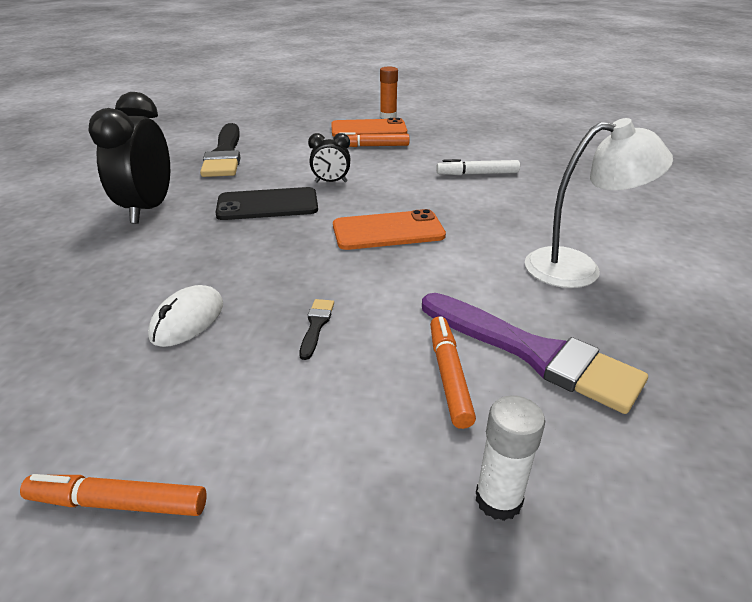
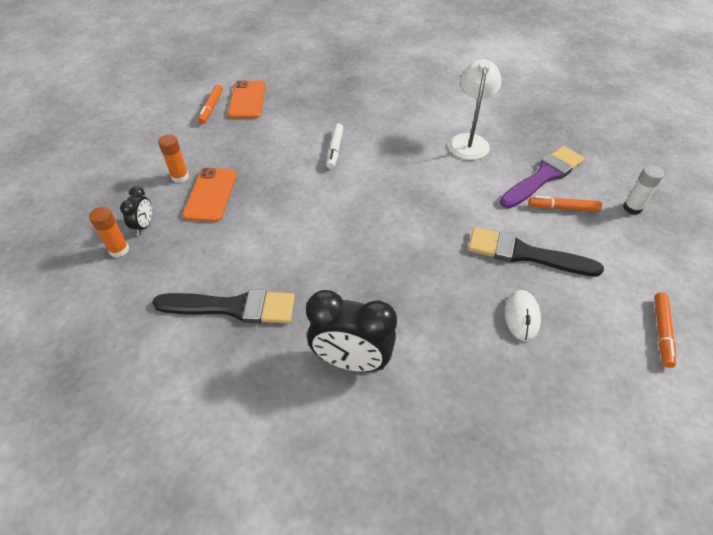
camera: 80 degrees left, 15 degrees up
white mouse [148,285,223,347] -> white mouse turned 60 degrees clockwise [505,290,541,341]
black phone [215,187,318,220] -> none
black brush [299,299,334,360] -> black brush [468,227,604,277], size x2.47
black clock [308,133,350,183] -> black clock moved to [120,187,152,235]
orange phone [333,209,446,250] -> orange phone moved to [228,80,266,119]
orange marker [344,132,409,147] -> orange marker moved to [198,85,223,124]
none -> orange glue stick [89,207,129,257]

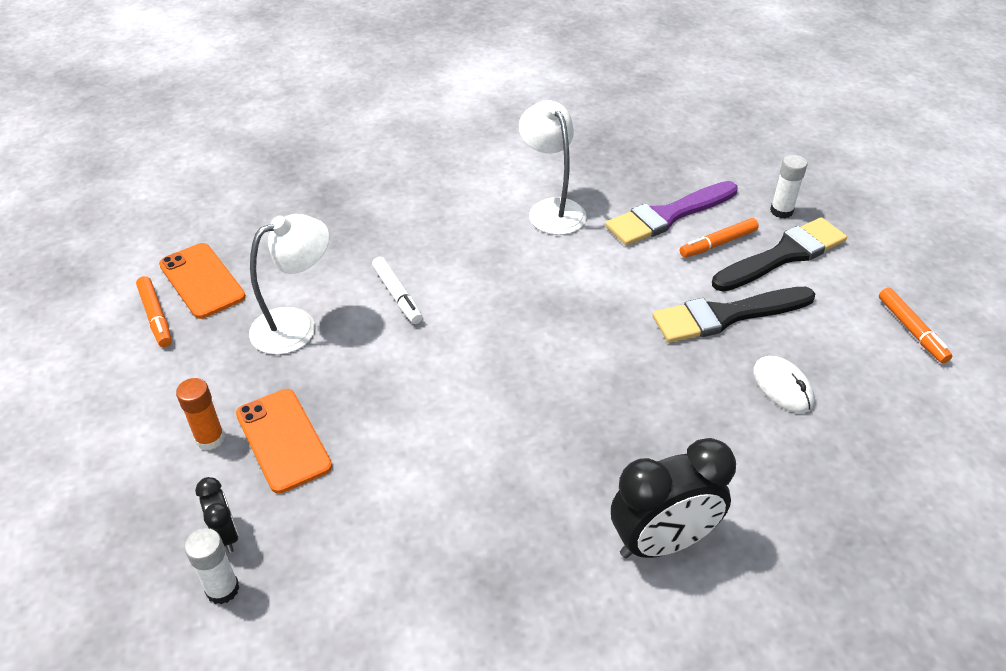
camera: 35 degrees left, 5 degrees down
orange glue stick [89,207,129,257] -> white glue stick [184,528,239,604]
black brush [152,289,295,323] -> black brush moved to [712,217,847,292]
purple brush [500,146,585,208] -> purple brush turned 135 degrees counterclockwise [606,181,738,246]
none -> white lamp [249,214,329,355]

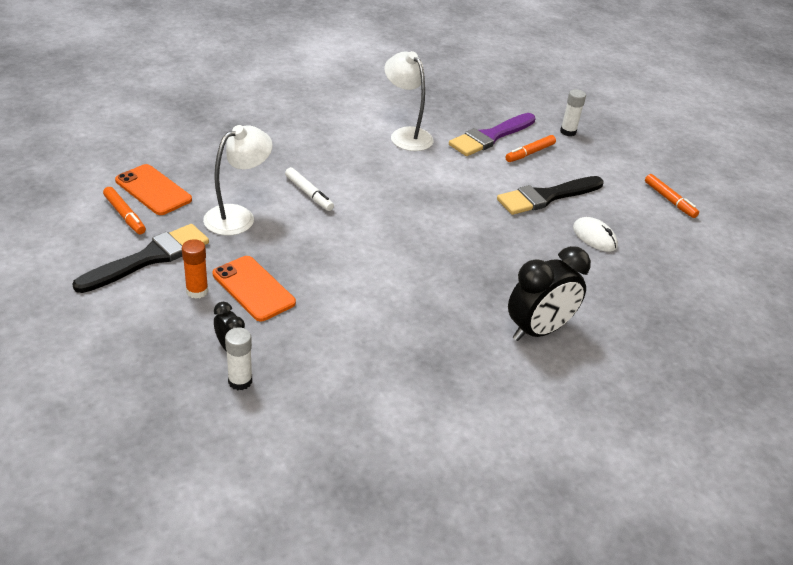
camera: 15 degrees left, 5 degrees down
black brush [712,217,847,292] -> black brush moved to [72,224,209,293]

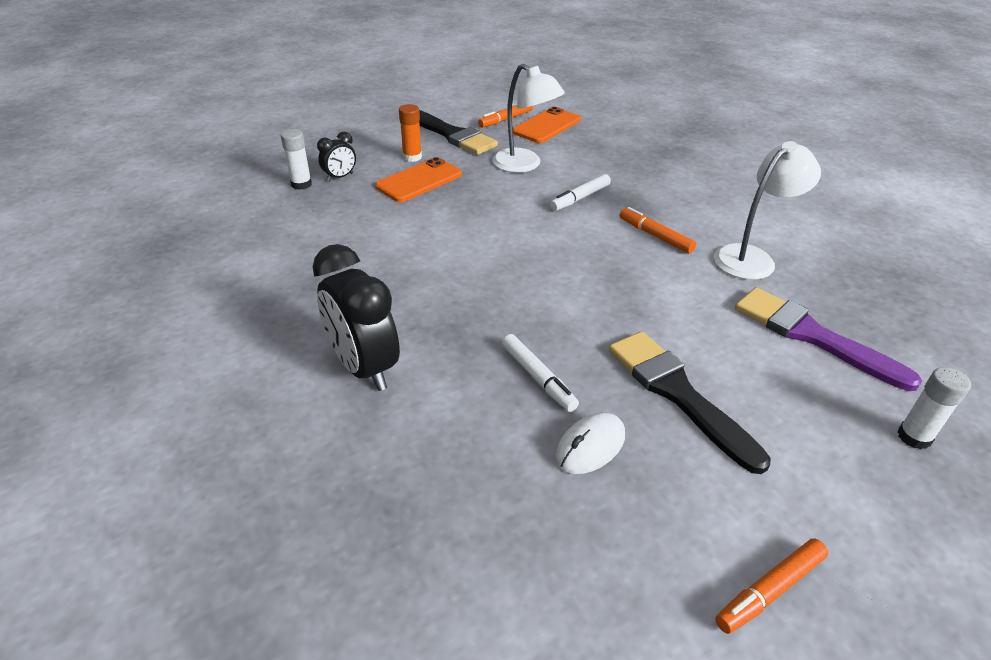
camera: 90 degrees right, 0 degrees up
orange marker [505,135,556,162] -> orange marker moved to [620,207,696,253]
none -> white marker [502,334,579,412]

